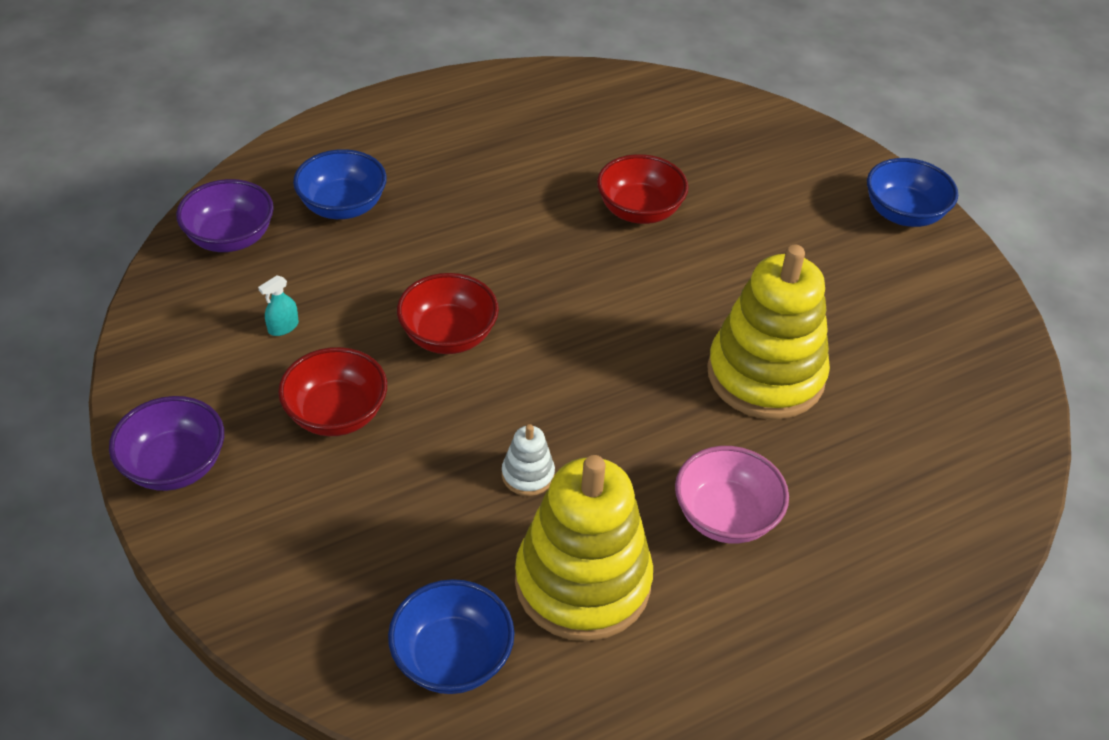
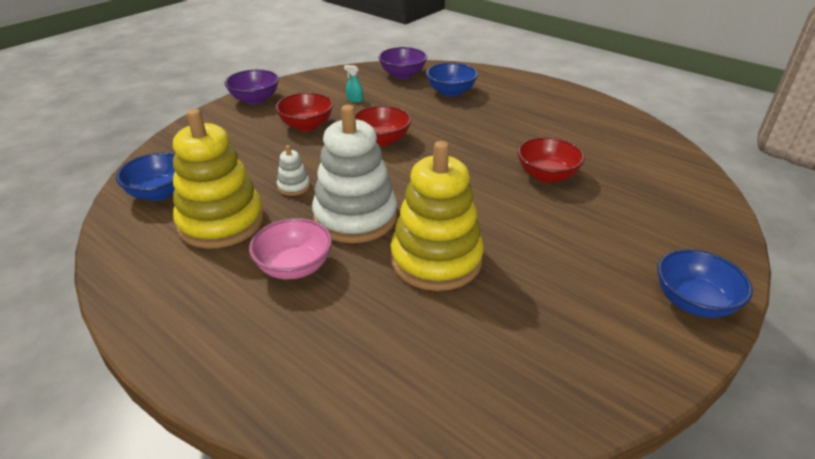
camera: 70 degrees right, 10 degrees down
none -> white stacking toy [312,105,397,243]

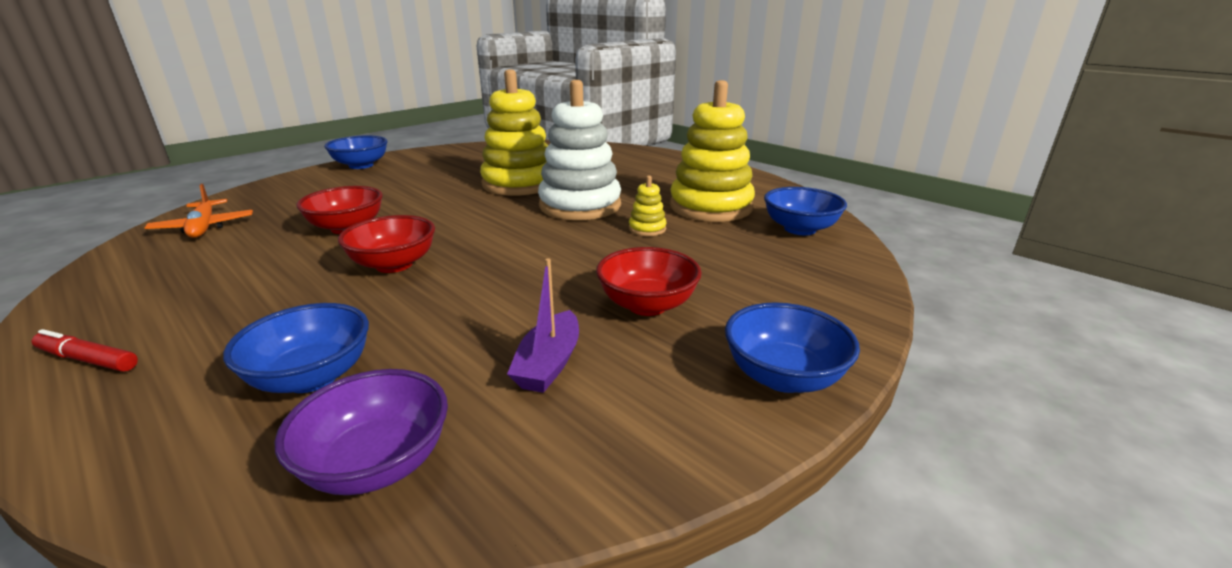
camera: 175 degrees left, 10 degrees down
purple bowl [225,69,279,105] -> blue bowl [725,302,860,393]
pink bowl [249,218,332,279] -> none
white stacking toy [277,145,310,196] -> yellow stacking toy [629,175,667,236]
turquoise spray bottle [344,65,363,103] -> purple boat [507,258,579,393]
red bowl [355,105,411,146] -> red bowl moved to [338,215,435,273]
none -> red marker [31,329,138,372]
none -> orange plane [145,184,253,238]

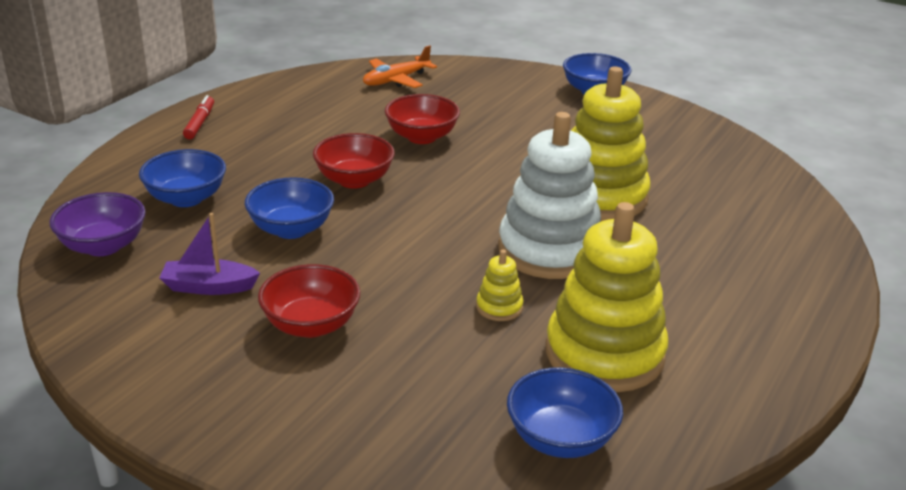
camera: 75 degrees right, 5 degrees up
blue bowl [725,302,860,393] -> blue bowl moved to [245,177,334,239]

